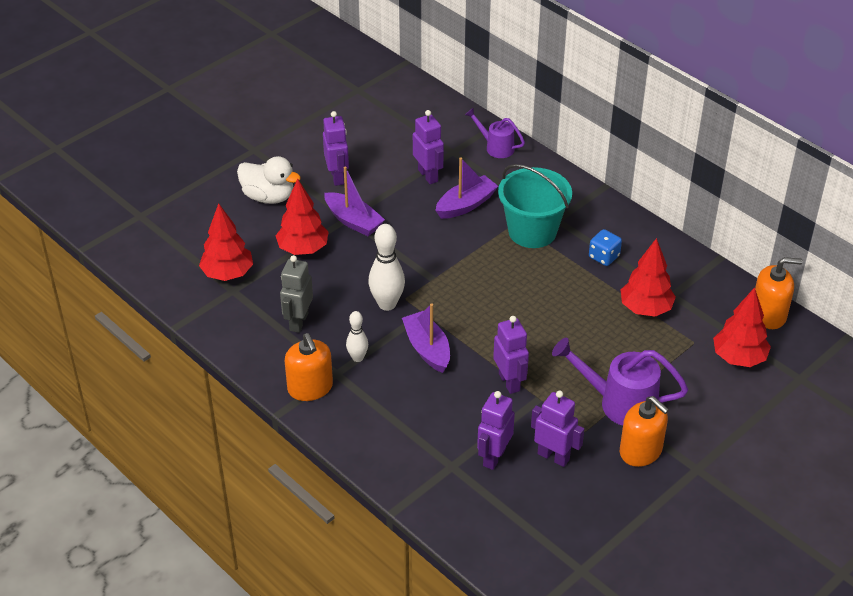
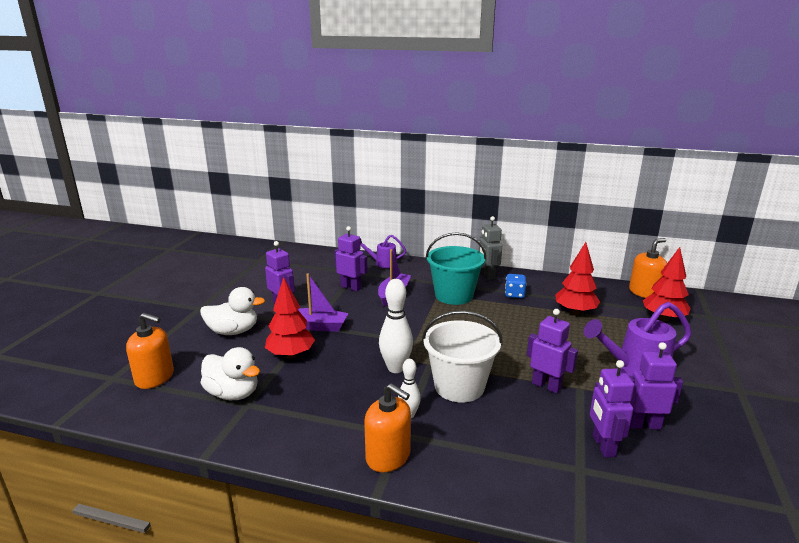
camera: 30 degrees left, 20 degrees down
red tree [199,203,253,281] -> white duck [201,347,260,400]
grey robot [280,255,313,333] -> grey robot moved to [479,216,502,280]
purple boat [402,304,450,373] -> white bucket [422,311,503,402]
orange soap dispenser [620,396,669,467] -> orange soap dispenser moved to [126,313,174,389]

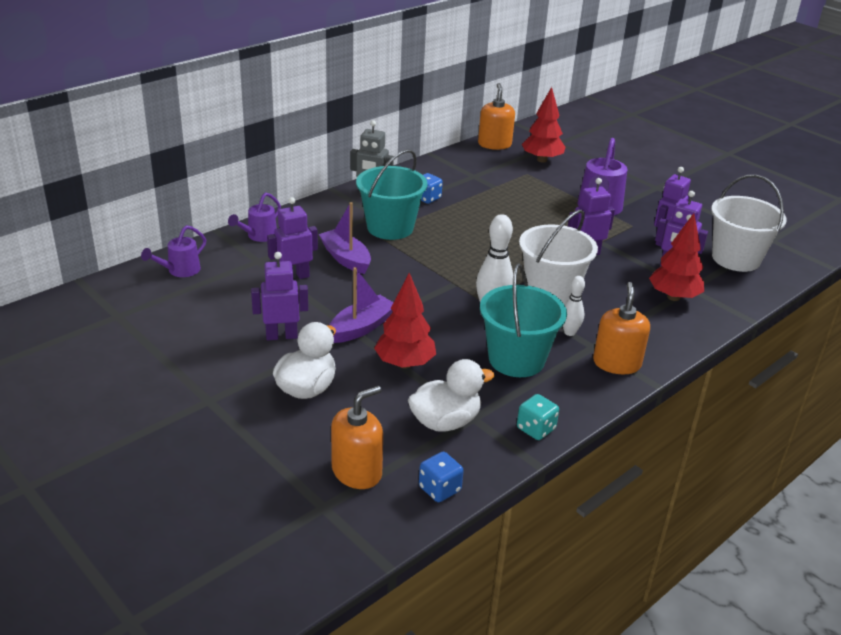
camera: 60 degrees left, 10 degrees up
orange soap dispenser [364,383,411,472] -> orange soap dispenser turned 60 degrees counterclockwise [593,282,650,374]
red tree [555,242,600,315] -> red tree moved to [649,213,704,301]
none -> purple watering can [141,225,206,277]
none -> blue dice [419,452,464,502]
none -> turquoise bucket [480,263,567,377]
none -> turquoise dice [517,394,559,440]
none -> white bucket [711,175,787,272]

